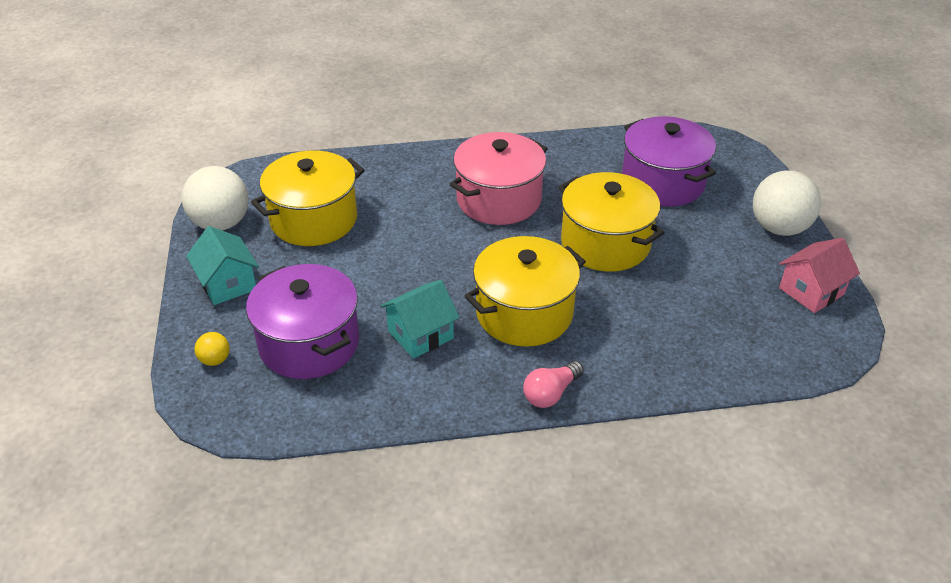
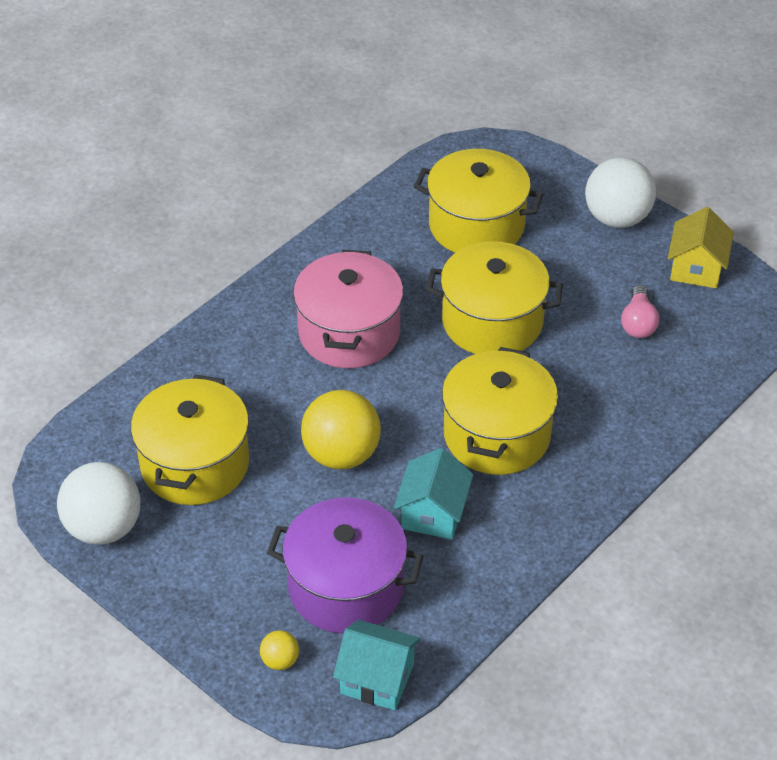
camera: 40 degrees left, 5 degrees up
turquoise house [186,226,259,305] -> turquoise house moved to [333,620,421,710]
pink light bulb [523,361,584,408] -> pink light bulb moved to [621,285,659,338]
purple pot [622,116,716,207] -> yellow pot [414,149,544,253]
pink house [779,238,860,313] -> yellow house [668,207,734,288]
none -> yellow ball [301,390,381,469]

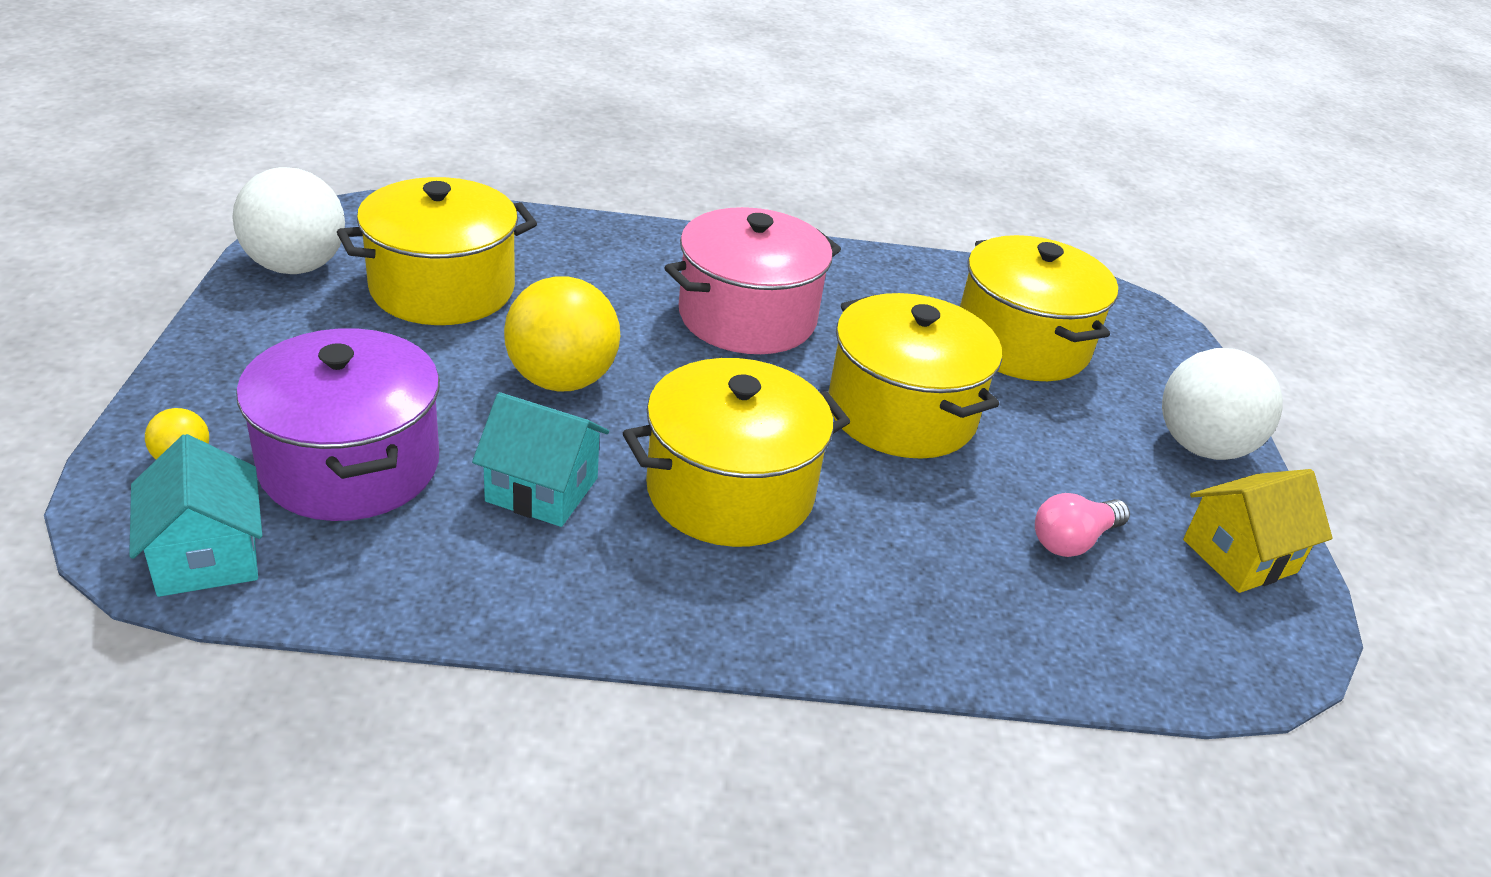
camera: 45 degrees right, 10 degrees down
turquoise house [394,448,474,539] -> turquoise house turned 45 degrees clockwise [472,392,609,527]

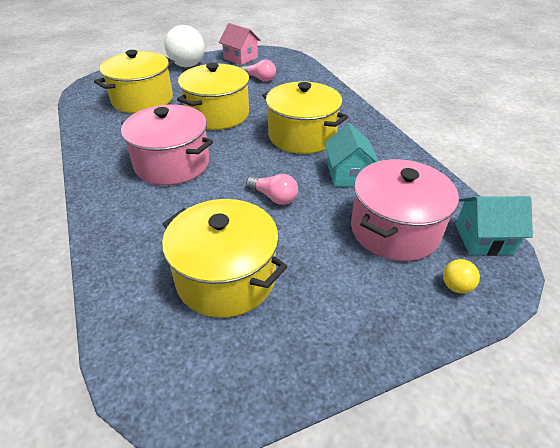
camera: 110 degrees left, 5 degrees up
turquoise house [129,434,262,597] -> turquoise house turned 45 degrees clockwise [456,196,533,256]
white ball [232,167,345,274] -> none
purple pot [236,329,440,521] -> pink pot [351,159,459,261]
yellow ball [504,276,620,392] -> pink light bulb [246,174,298,205]
yellow house [1183,469,1333,593] -> pink house [219,23,261,65]

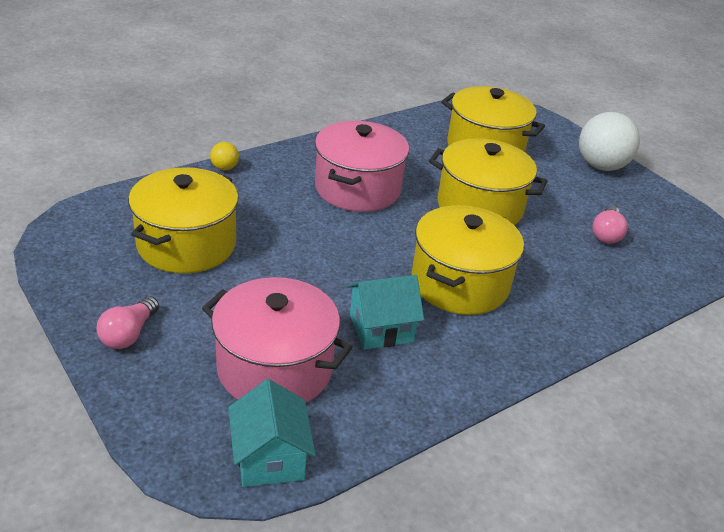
camera: 75 degrees right, 5 degrees down
pink house [219,23,261,65] -> none
pink light bulb [246,174,298,205] -> pink light bulb moved to [97,296,159,349]
yellow ball [443,259,480,293] -> yellow ball moved to [210,142,239,170]

